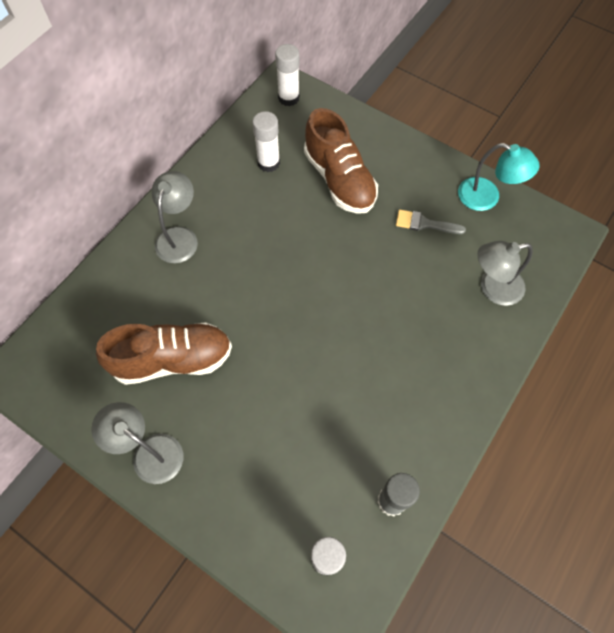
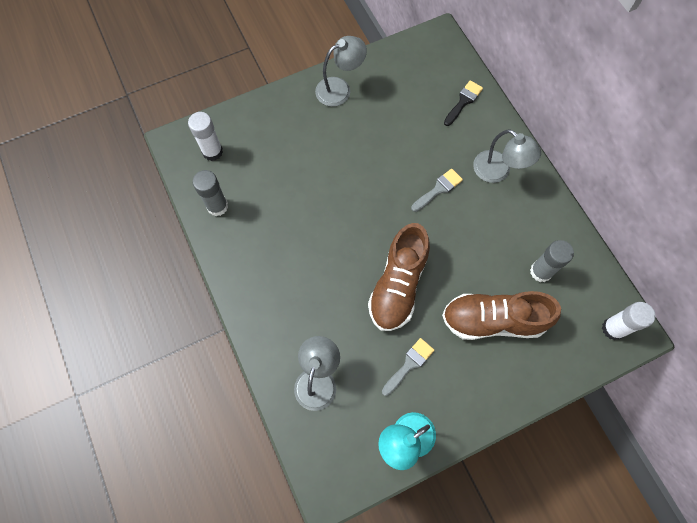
camera: 120 degrees right, 5 degrees up
brown shoe [96,322,232,385] -> brown shoe moved to [368,223,430,331]
white glue stick [252,111,280,172] -> grey glue stick [530,240,574,282]
none -> grey brush [411,168,463,212]
none -> black brush [444,80,483,126]

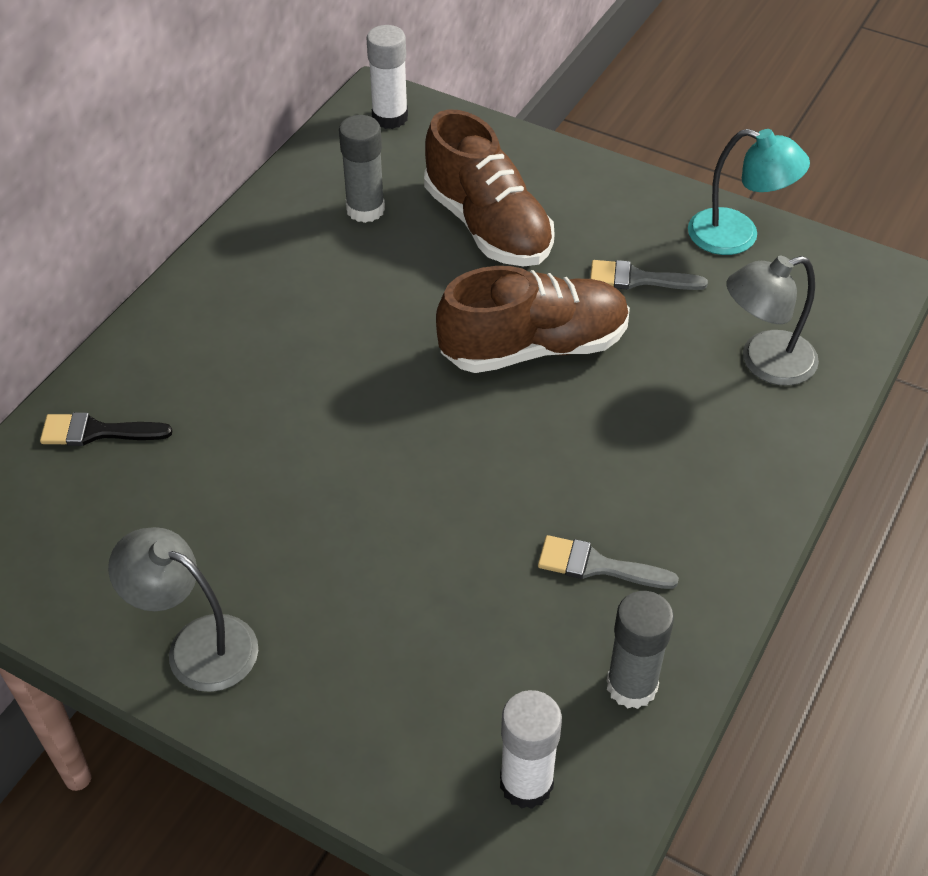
camera: 125 degrees left, 20 degrees down
grey brush [411,168,463,212] -> grey brush moved to [538,535,679,589]
grey lamp [473,129,541,183] -> none

